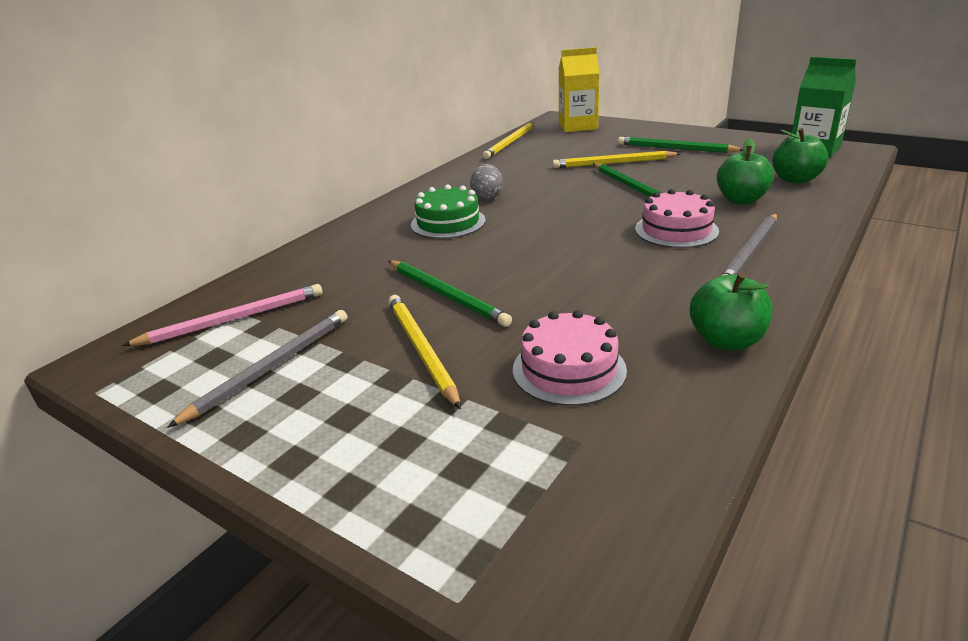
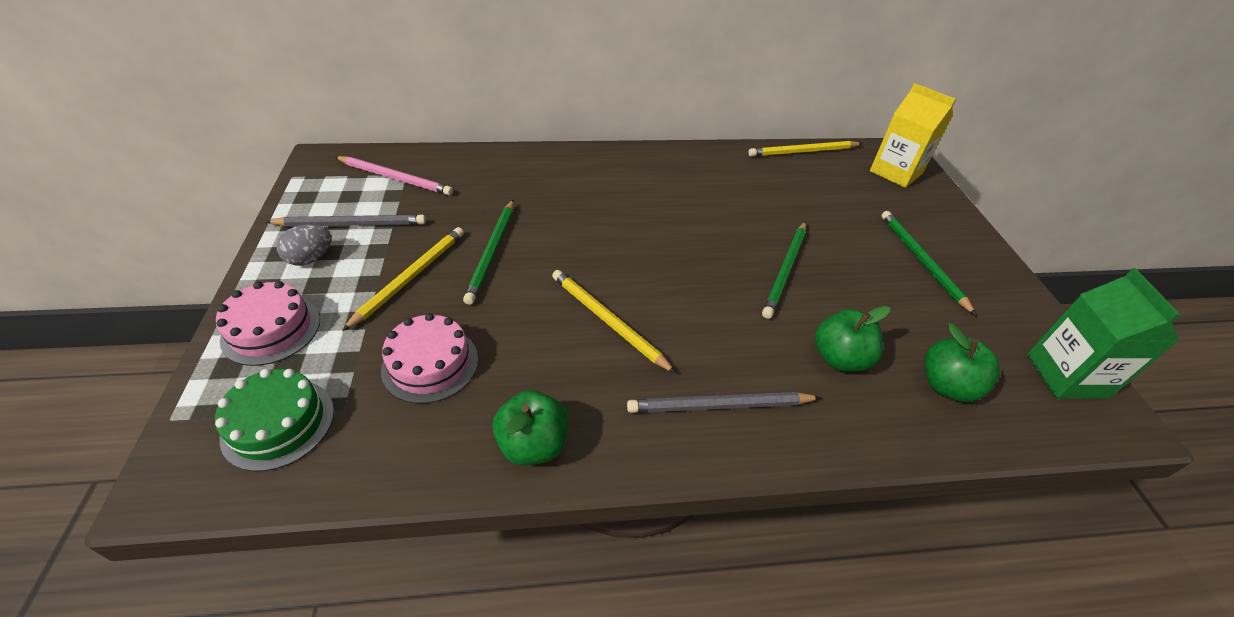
camera: 45 degrees right, 15 degrees up
green cake [411,184,486,239] -> green cake moved to [215,369,334,472]
grey egg [470,164,503,200] -> grey egg moved to [277,224,332,266]
yellow pencil [552,151,681,168] -> yellow pencil moved to [552,270,676,373]
pink cake [635,189,719,248] -> pink cake moved to [216,281,320,366]

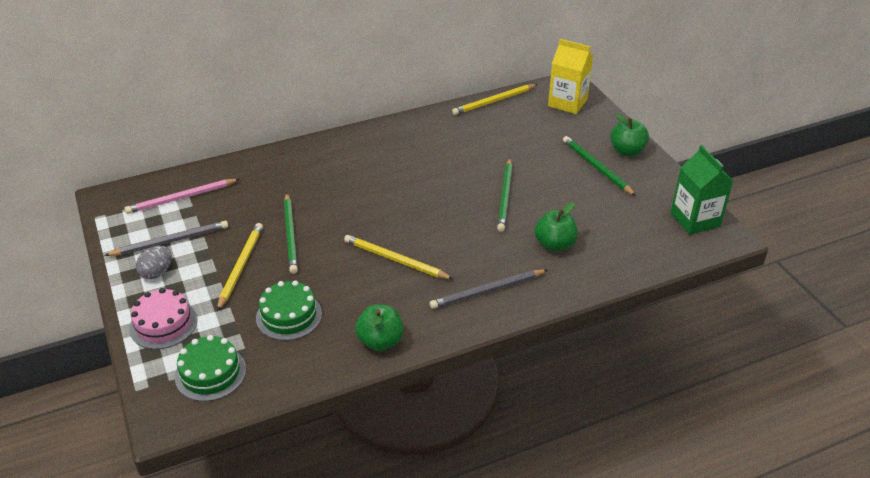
camera: 15 degrees left, 5 degrees down
pink pencil [335,156,453,196] -> pink pencil turned 150 degrees clockwise [124,179,240,214]
pink cake [381,313,478,404] -> green cake [256,280,322,341]
green apple [924,323,1000,402] -> green apple moved to [610,113,649,156]

